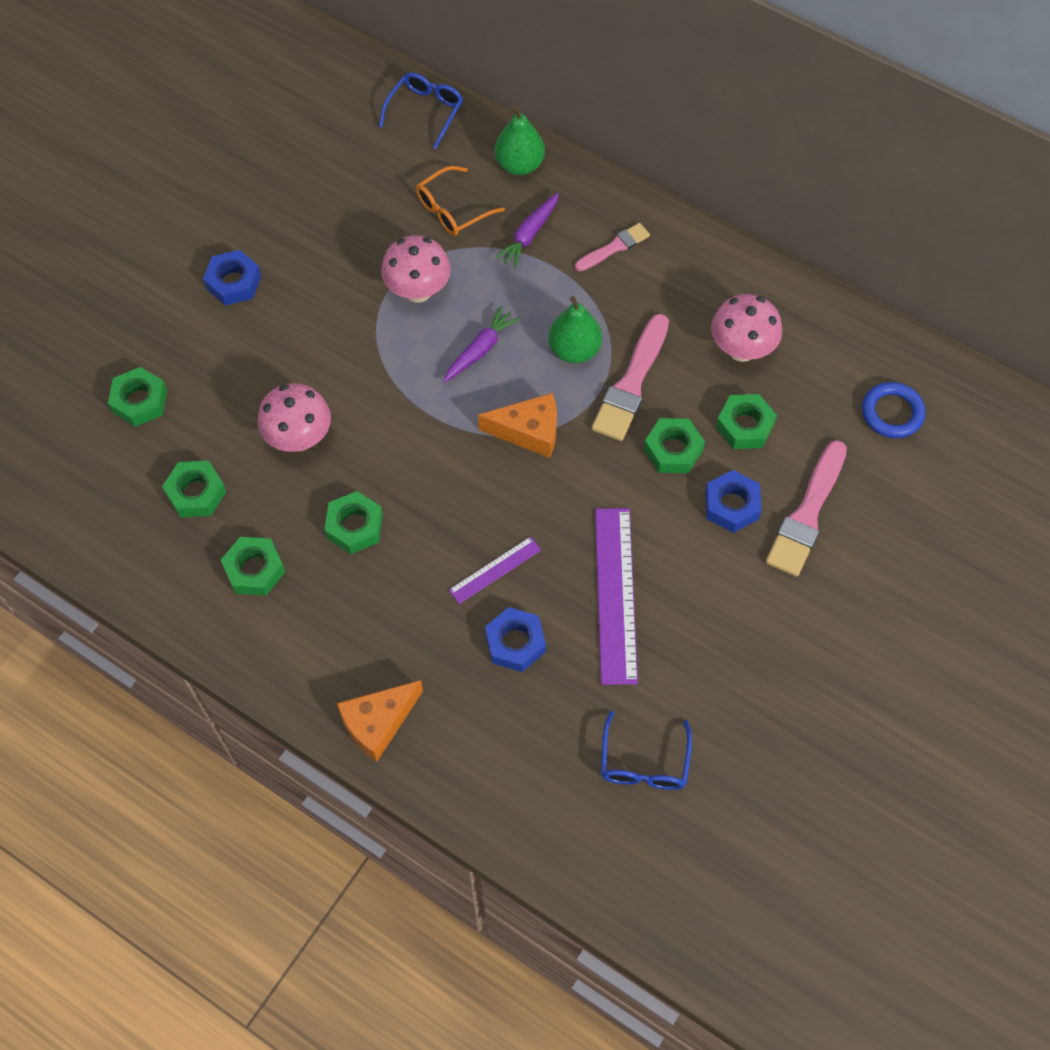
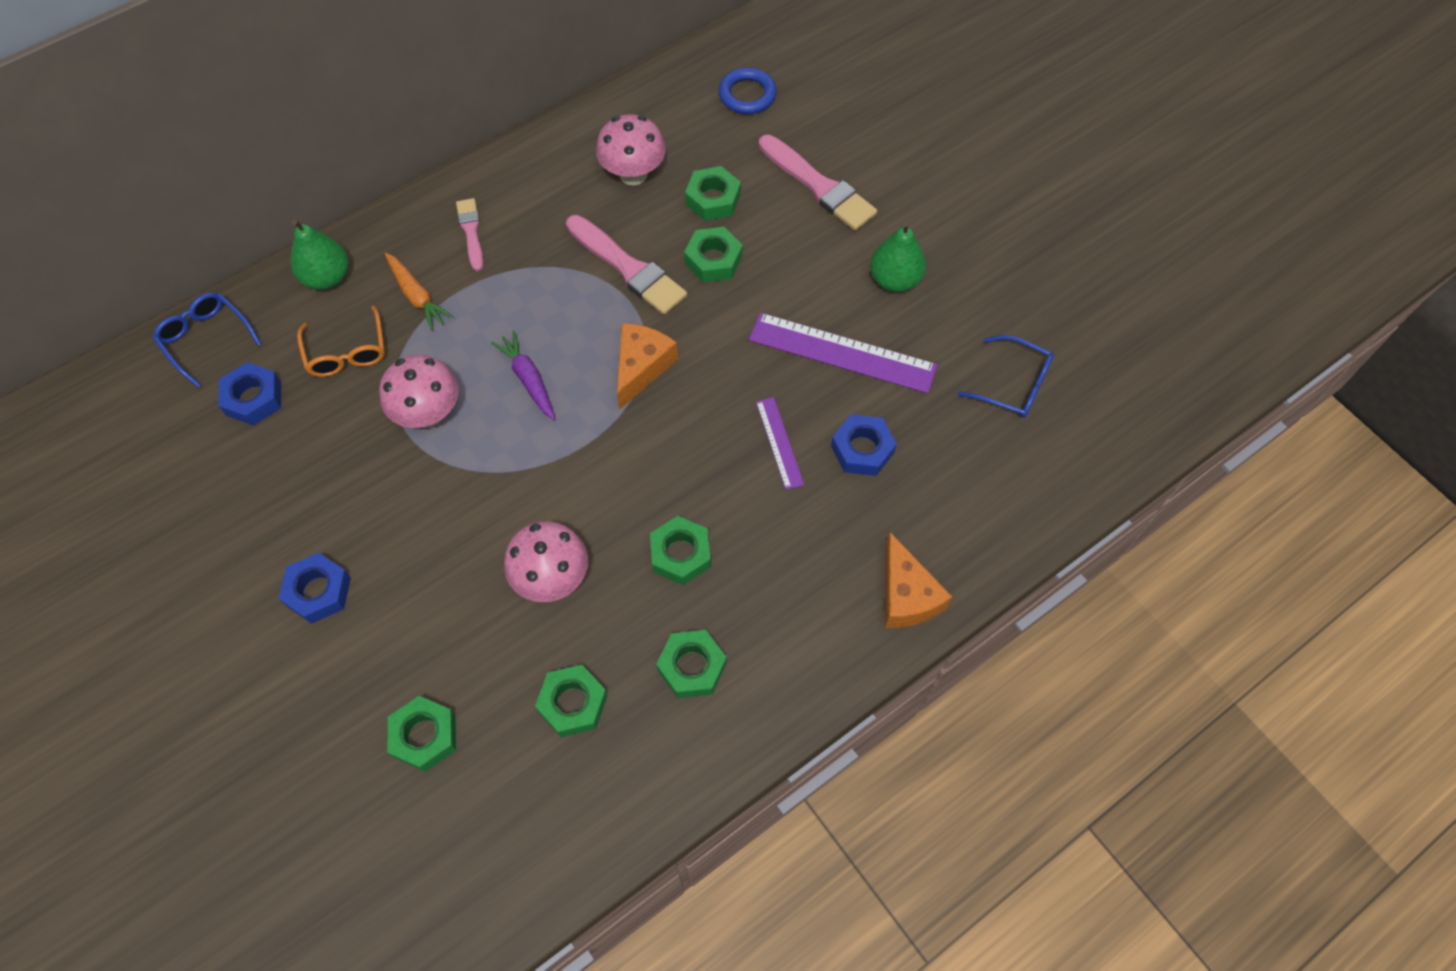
camera: 70 degrees left, 0 degrees up
purple carrot [495,193,559,269] -> orange carrot [385,253,454,330]
green pear [548,296,602,363] -> green pear moved to [870,221,926,292]
blue nut [705,470,762,533] -> blue nut moved to [218,362,281,425]

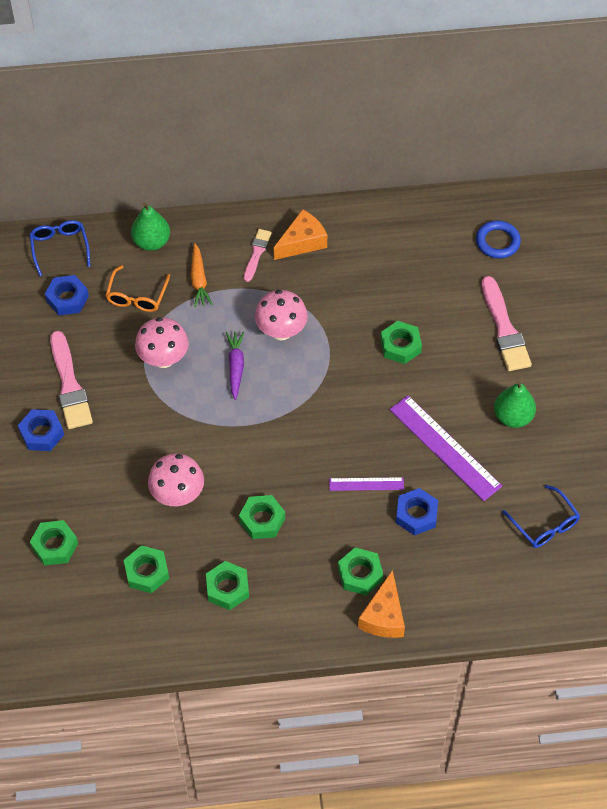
camera: 30 degrees right, 5 degrees down
pink brush [566,215,687,315] -> pink brush moved to [50,331,93,429]
pink mushroom [596,114,666,185] -> pink mushroom moved to [255,290,308,340]
orange cheese [617,323,678,409] -> orange cheese moved to [274,209,327,260]
green nut [685,166,741,221] -> green nut moved to [338,547,384,595]
purple ruler [756,397,804,490] -> purple ruler turned 75 degrees clockwise [329,477,404,491]

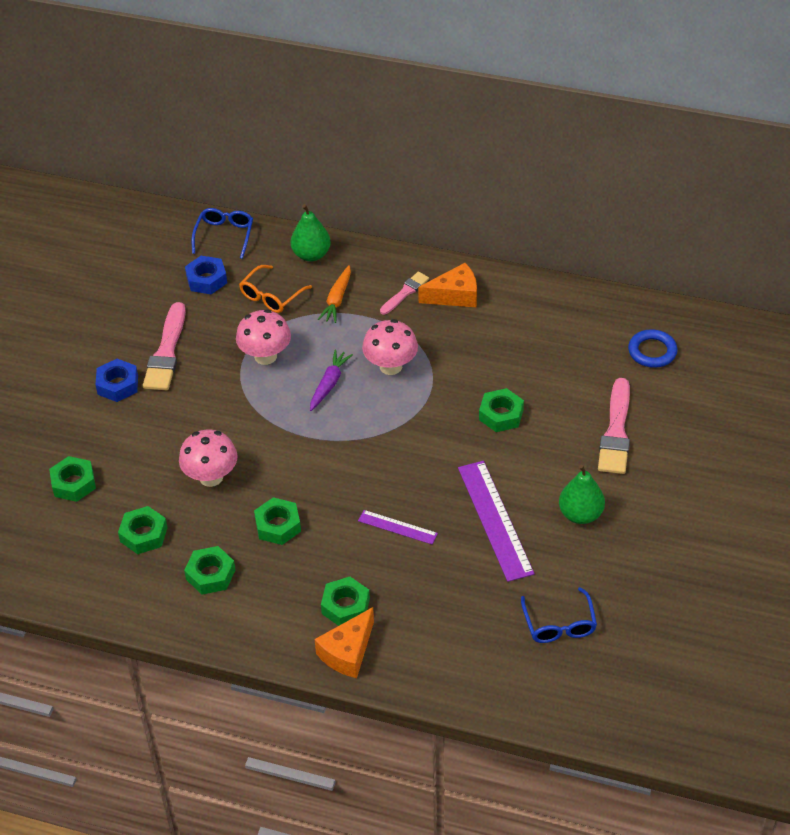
camera: 25 degrees right, 10 degrees down
blue nut [396,488,438,536] -> none

